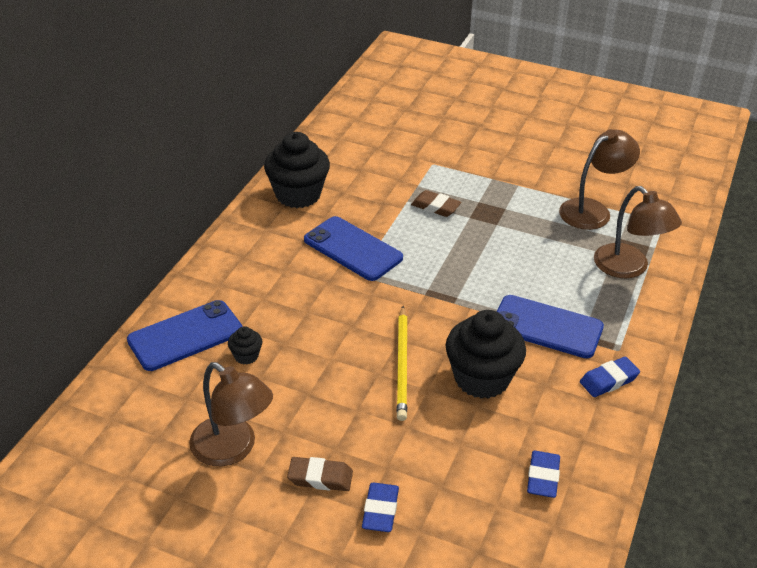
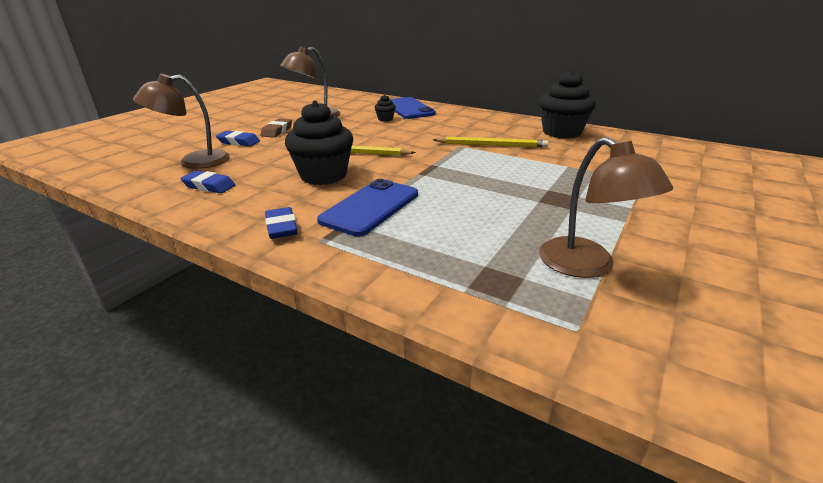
camera: 100 degrees right, 10 degrees down
blue phone [304,216,403,281] -> yellow pencil [433,137,549,148]
brown eraser [411,190,461,217] -> none
brown lamp [594,186,682,278] -> brown lamp moved to [133,74,230,169]

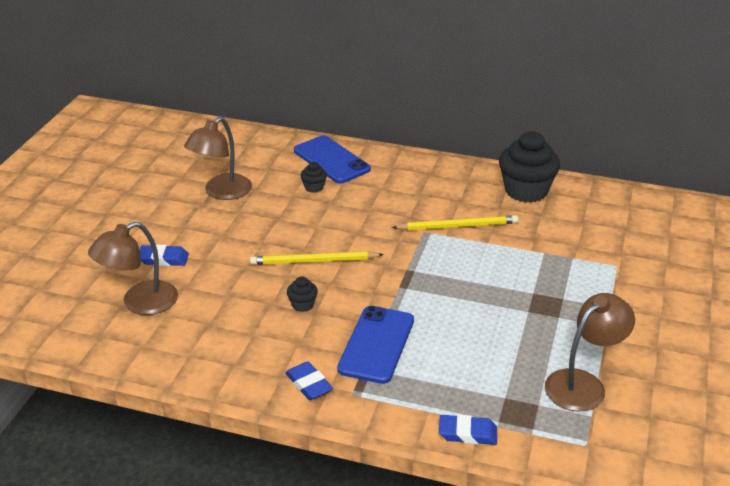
camera: 15 degrees left, 5 degrees up
blue eraser [181,171,235,193] -> blue eraser moved to [439,414,497,445]
brown eraser [260,119,292,138] -> none
black cupcake [285,101,353,185] -> black cupcake [287,276,318,312], size x0.44
brown lamp [539,137,673,278] -> brown lamp turned 90 degrees counterclockwise [545,293,635,411]

